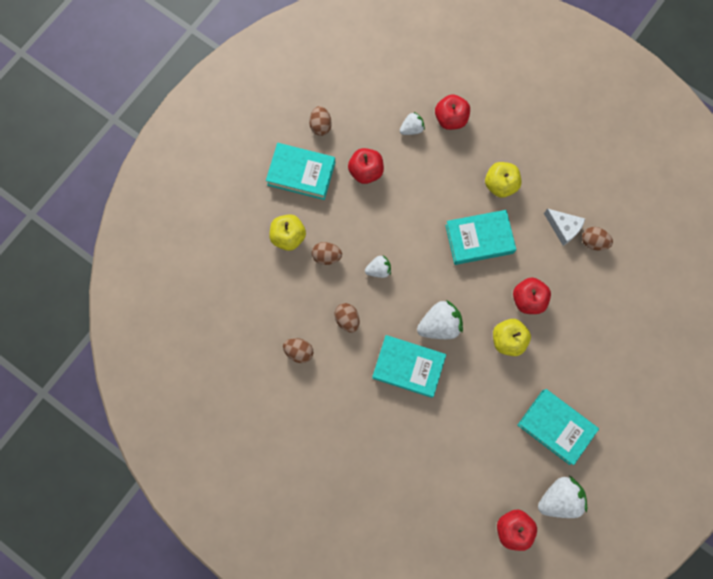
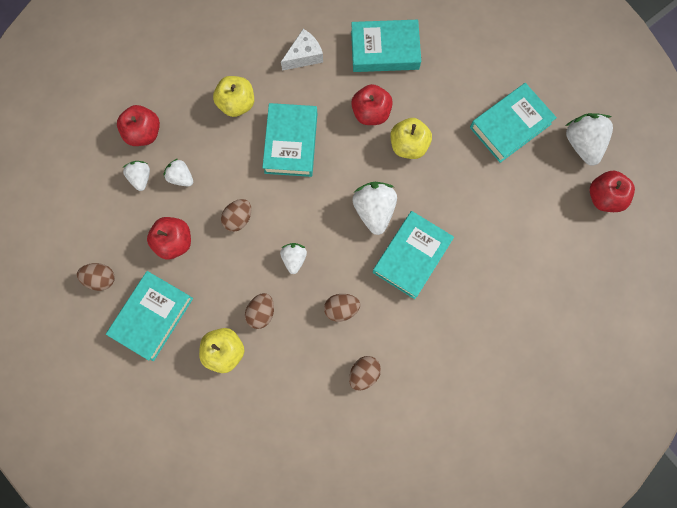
camera: 75 degrees left, 0 degrees up
brown egg [582,227,613,251] -> brown egg moved to [221,199,251,232]
none -> white strawberry [164,159,193,186]
none -> turquoise book [351,20,421,72]

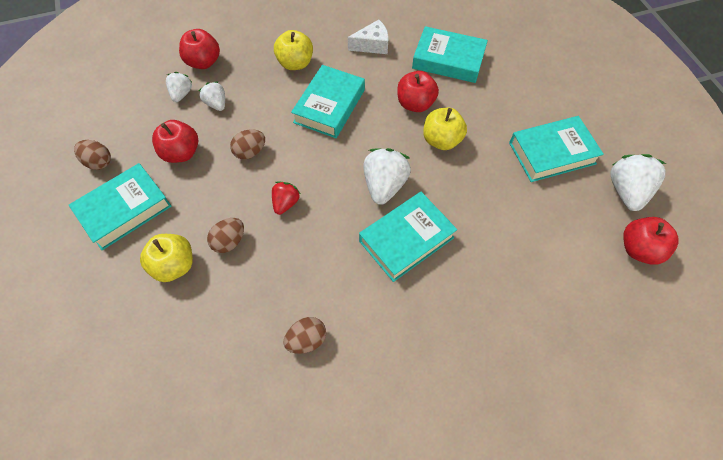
camera: 20 degrees right, 15 degrees down
white strawberry [280,243,307,274] -> red strawberry [272,182,300,215]
brown egg [324,294,360,322] -> none

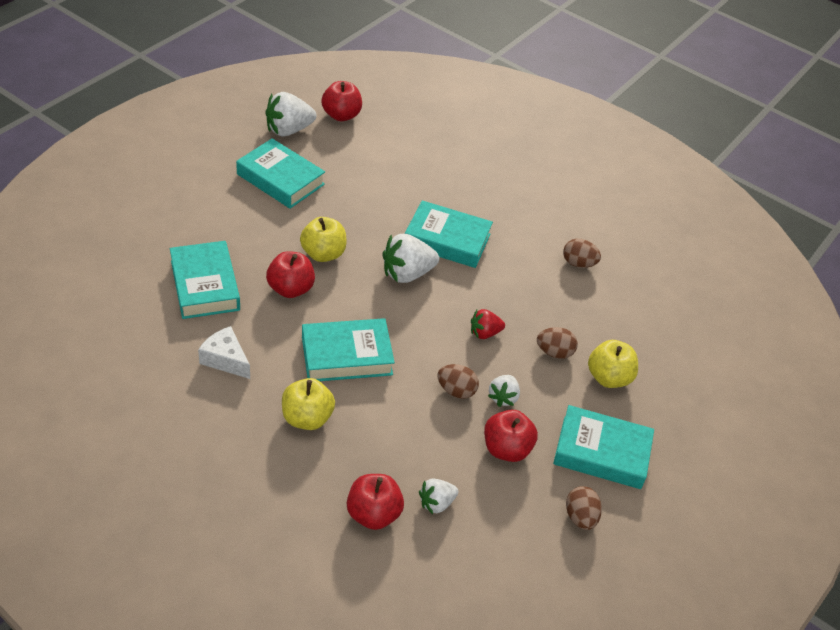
camera: 130 degrees left, 15 degrees down
white strawberry [199,81,225,111] -> white strawberry moved to [488,375,520,407]

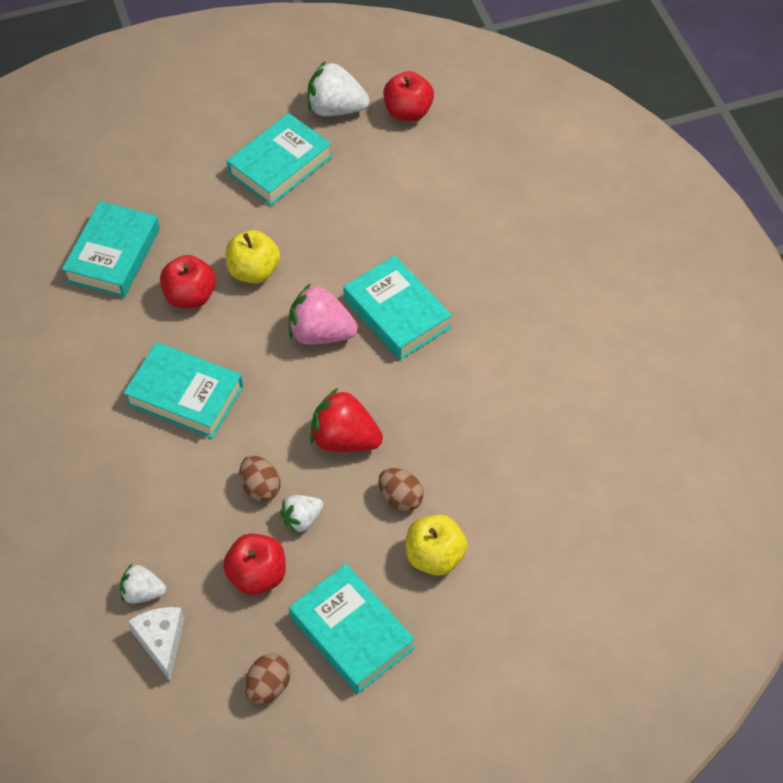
camera: 40 degrees right, 10 degrees up
white cheese [198,326,250,379] -> white cheese moved to [128,607,185,681]
turquoise book [236,138,325,209] -> turquoise book turned 60 degrees clockwise [227,113,332,206]
yellow apple [282,378,335,430] -> none
red apple [347,474,404,530] -> none
white strawberry [382,234,439,283] -> pink strawberry [289,283,358,345]
red strawberry [471,309,505,339] -> red strawberry [310,388,383,452], size x1.70
brown egg [563,239,601,268] -> none

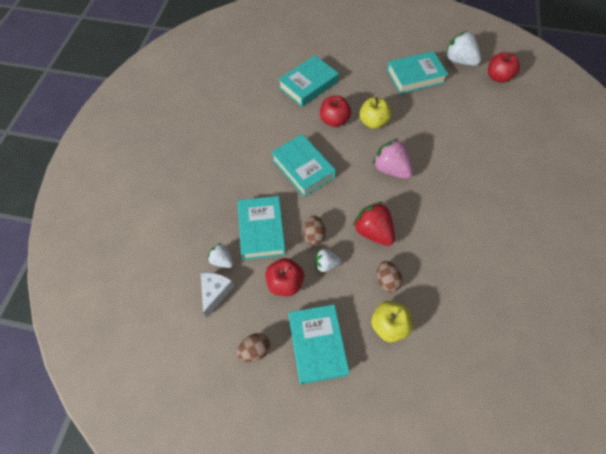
camera: 30 degrees right, 5 degrees up
turquoise book [343,255,452,360] -> turquoise book moved to [238,196,286,260]

